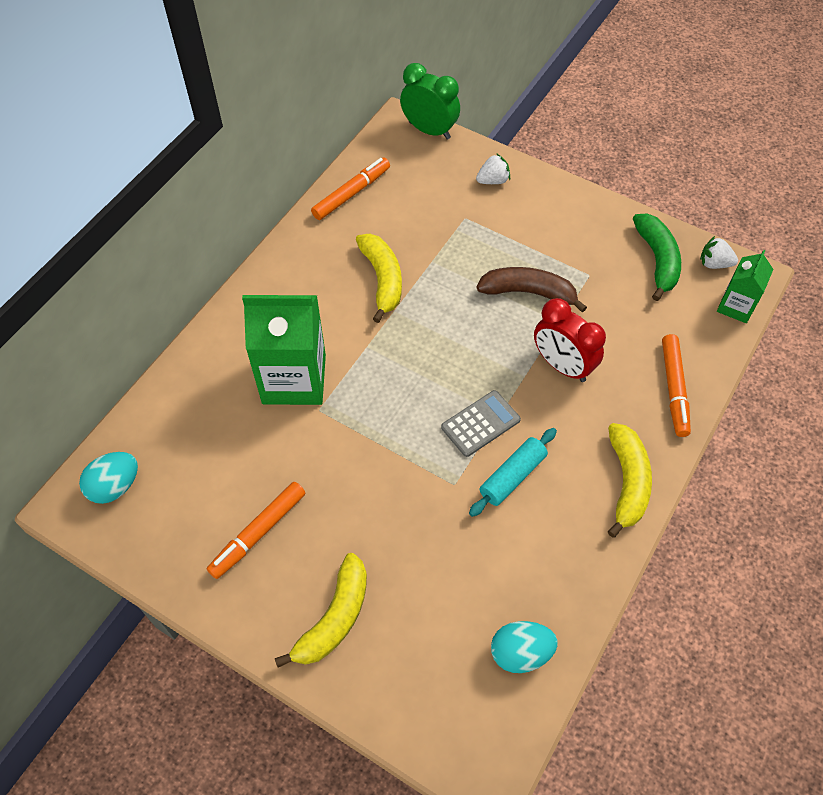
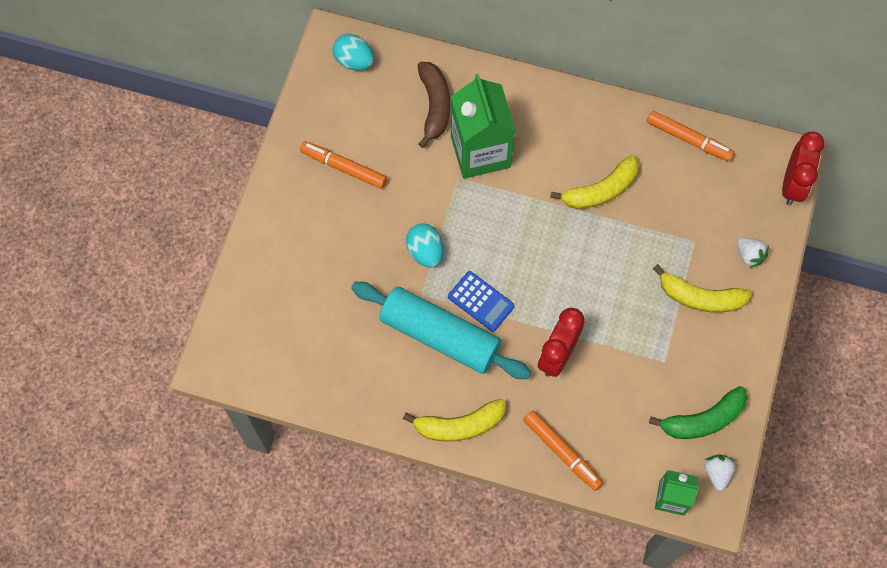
camera: 75 degrees right, 10 degrees up
yellow banana [275,553,367,667] -> yellow banana moved to [653,264,752,313]
green clock [400,63,460,139] -> red clock [782,132,825,205]
grey calculator [441,390,521,457] -> blue calculator [448,271,515,332]
turquoise rolling pin [469,428,557,517] -> turquoise rolling pin [351,282,531,379], size x1.87
brown banana [477,267,587,313] -> brown banana moved to [417,62,450,148]
turquoise egg [491,621,558,673] -> turquoise egg moved to [406,223,444,268]
orange marker [662,334,691,437] -> orange marker turned 120 degrees counterclockwise [524,411,603,491]

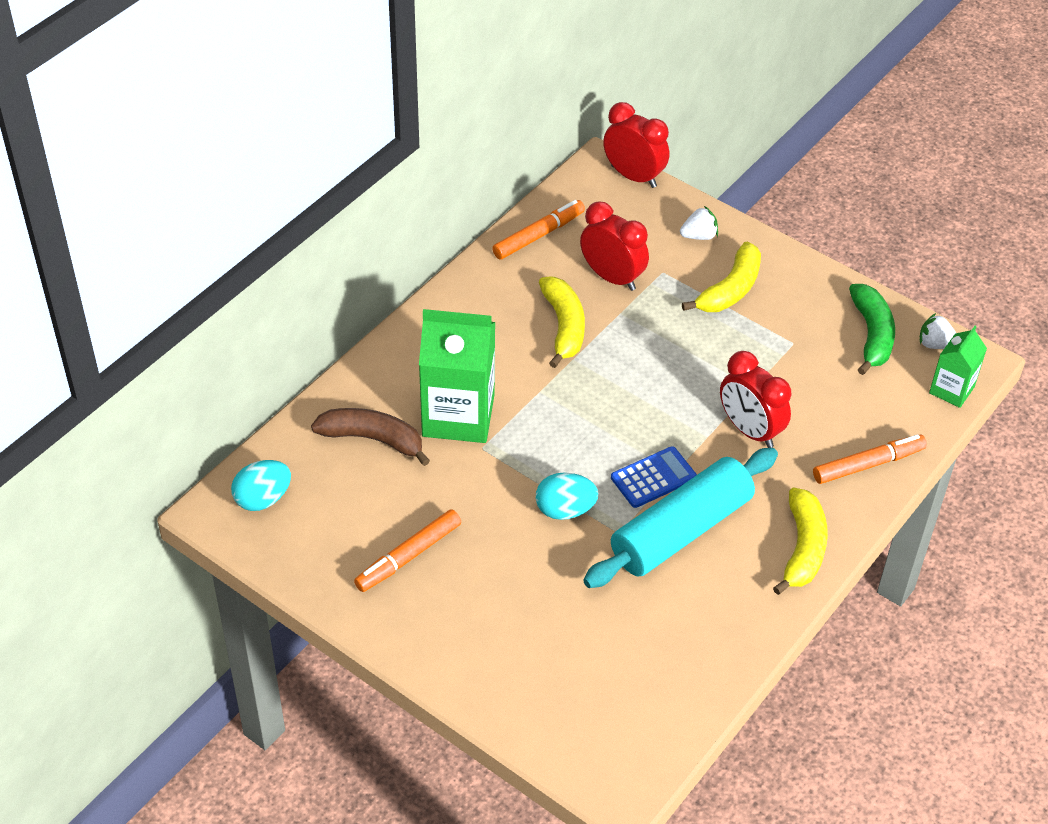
camera: 70 degrees left, 20 degrees down
none -> red clock [580,201,649,291]

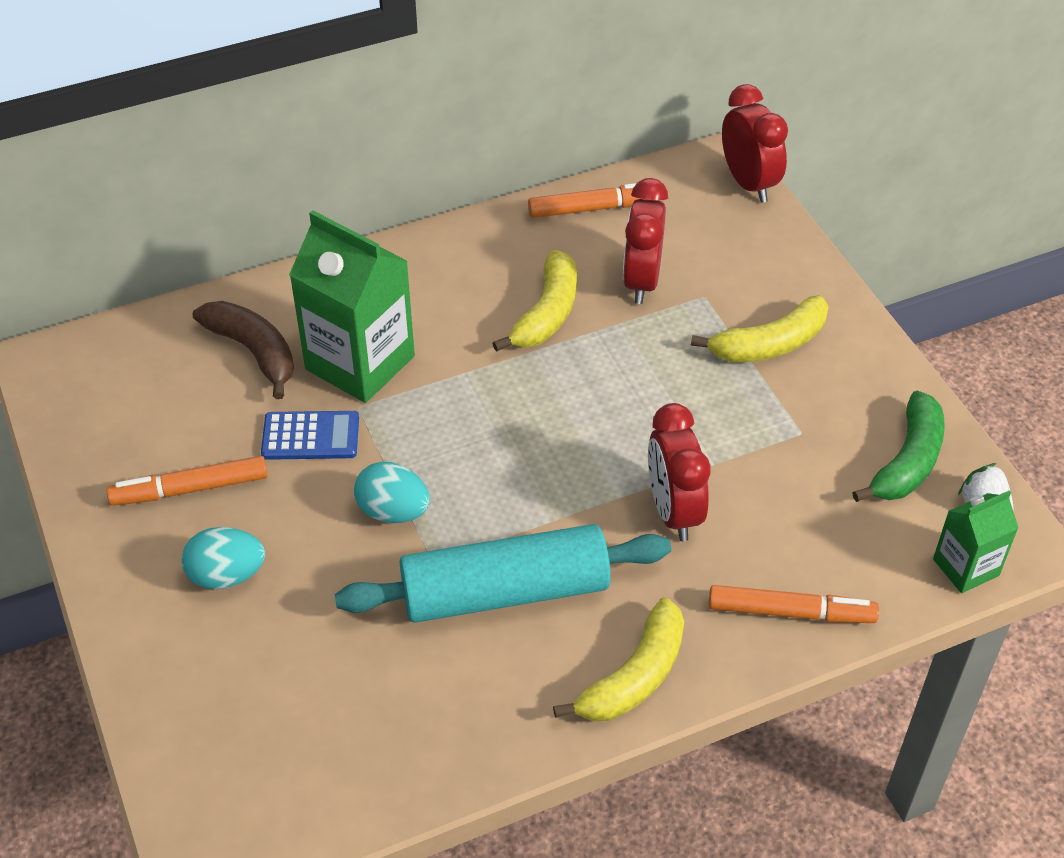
camera: 30 degrees right, 0 degrees up
turquoise egg [231,460,291,511] -> turquoise egg moved to [182,527,265,589]
red clock [580,201,649,291] -> red clock turned 150 degrees counterclockwise [623,178,668,304]
blue calculator [611,446,697,508] -> blue calculator moved to [261,411,359,460]
white strawberry [680,206,718,240] -> none

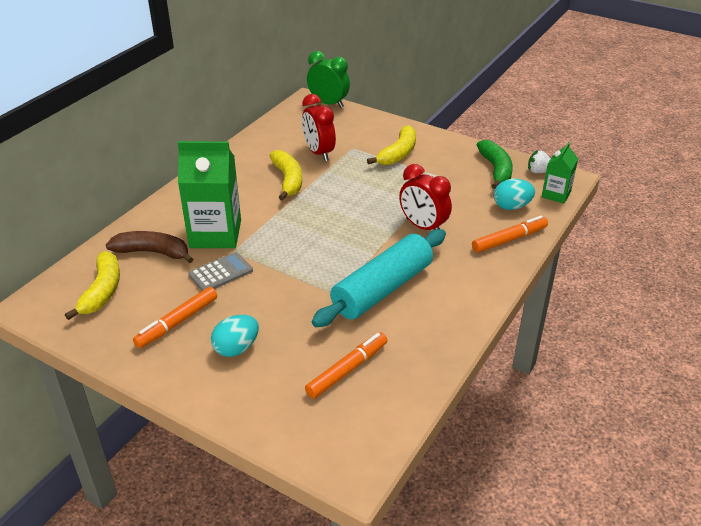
camera: 35 degrees left, 10 degrees down
blue calculator [261,411,359,460] -> grey calculator [188,252,253,291]
turquoise egg [354,462,430,523] -> turquoise egg moved to [494,179,535,210]
orange marker [528,183,660,218] -> orange marker moved to [305,333,387,399]
yellow banana [553,598,684,721] -> yellow banana moved to [65,251,120,320]
red clock [722,84,788,203] -> green clock [307,51,350,108]

